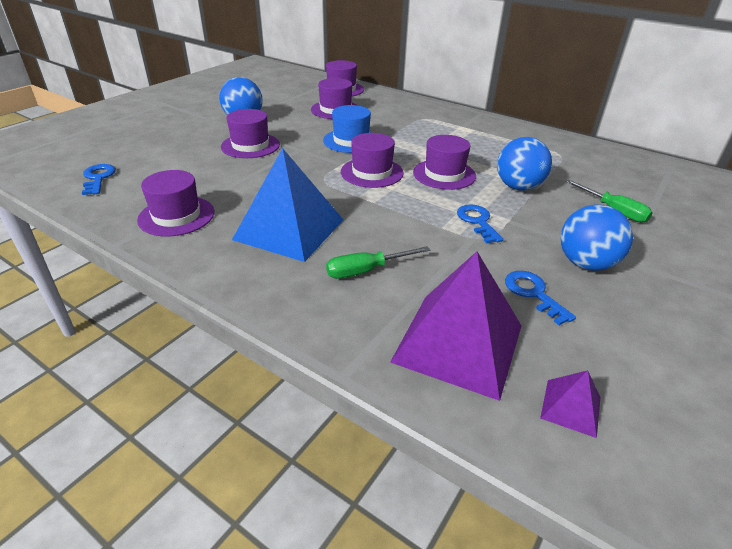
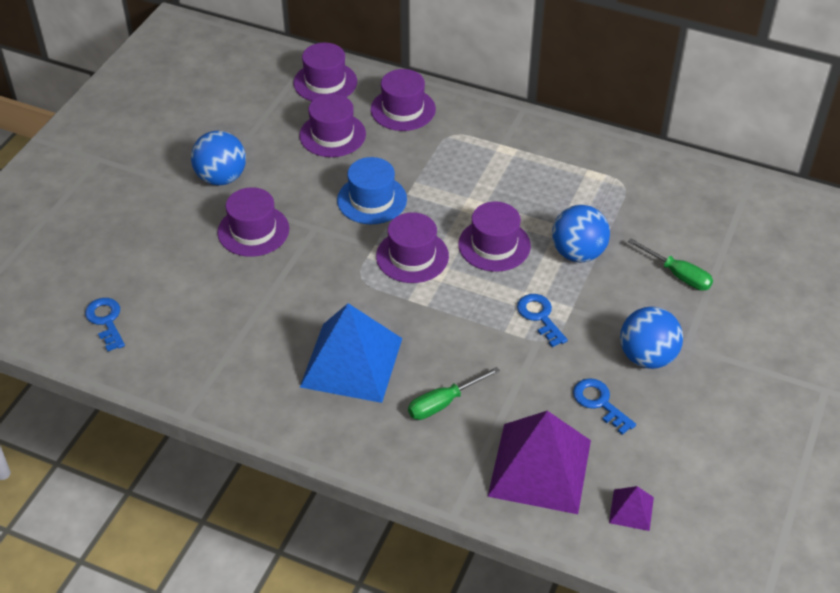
camera: 10 degrees left, 10 degrees up
purple hat [137,170,214,236] -> purple hat moved to [371,69,436,131]

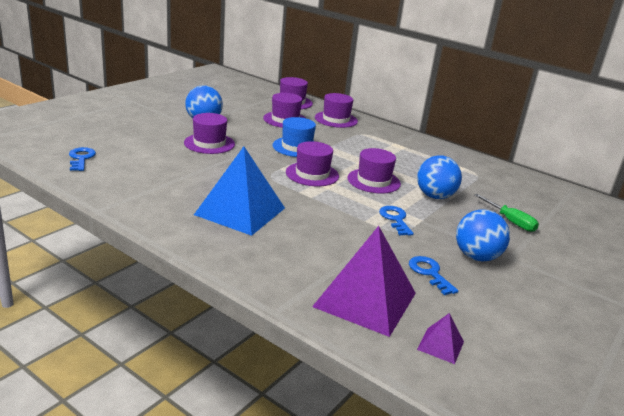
camera: 10 degrees right, 20 degrees down
green screwdriver [408,367,500,420] -> none

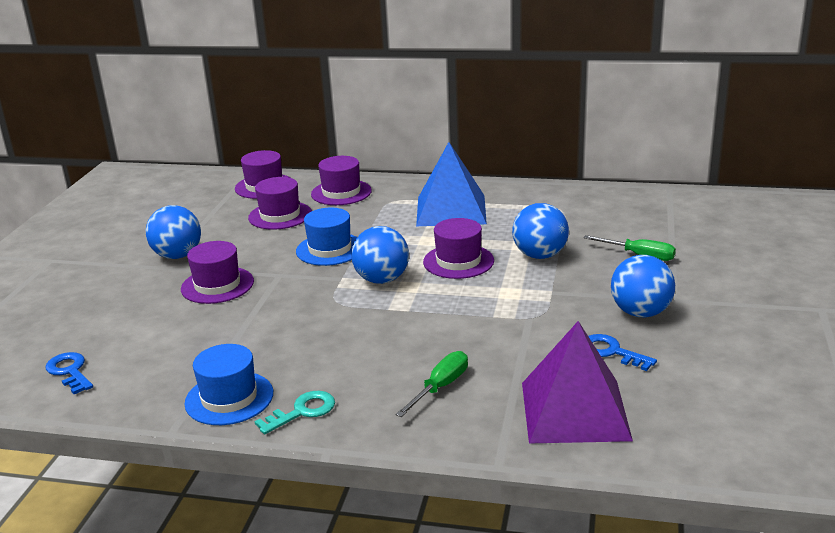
camera: 20 degrees left, 0 degrees up
blue pyramid [194,146,285,236] -> blue pyramid moved to [416,142,487,226]
purple hat [286,141,339,186] -> blue ball [351,226,409,284]
blue key [379,206,414,236] -> none
purple pyramid [417,313,464,364] -> none
none -> blue hat [184,344,273,425]
none -> turquoise key [254,391,335,434]
none -> green screwdriver [395,351,468,417]

